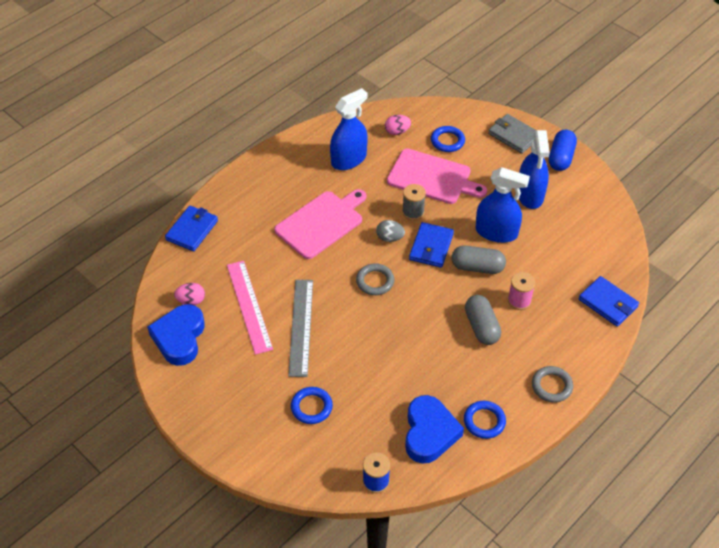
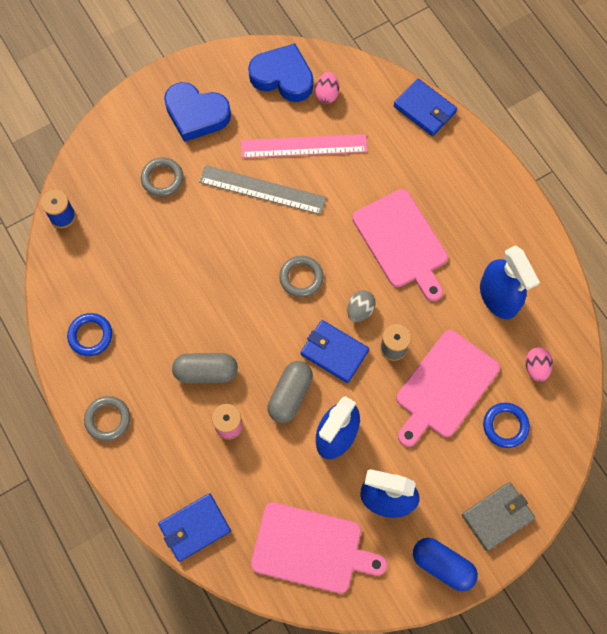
camera: 105 degrees right, 20 degrees up
blue ring [291,387,333,424] -> grey ring [141,157,183,197]
blue heart [405,395,464,464] -> blue heart moved to [164,82,231,142]
none -> pink cutting board [251,502,387,593]

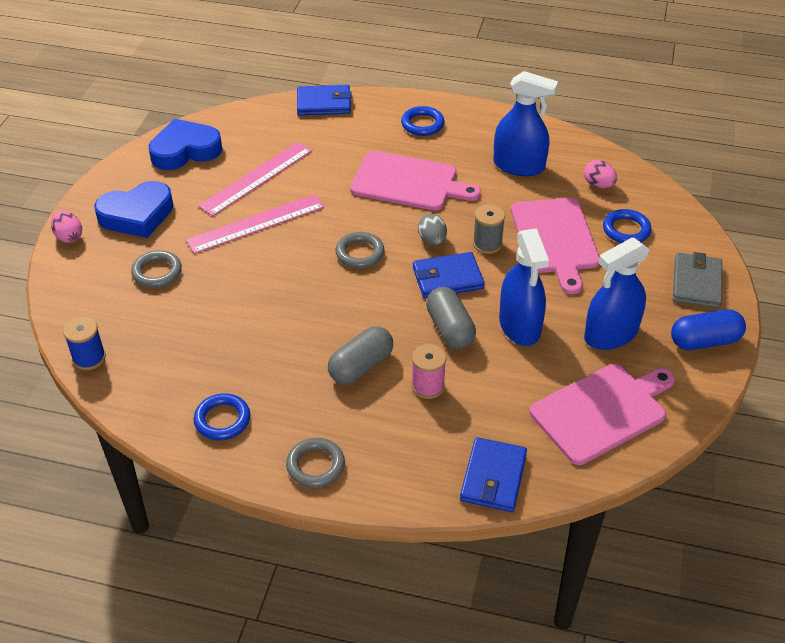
camera: 45 degrees left, 25 degrees down
grey ruler [199,165,326,215] -> pink ruler [186,194,325,254]
pink egg [315,72,339,104] -> pink egg moved to [51,211,82,243]
none -> blue ring [401,106,444,136]

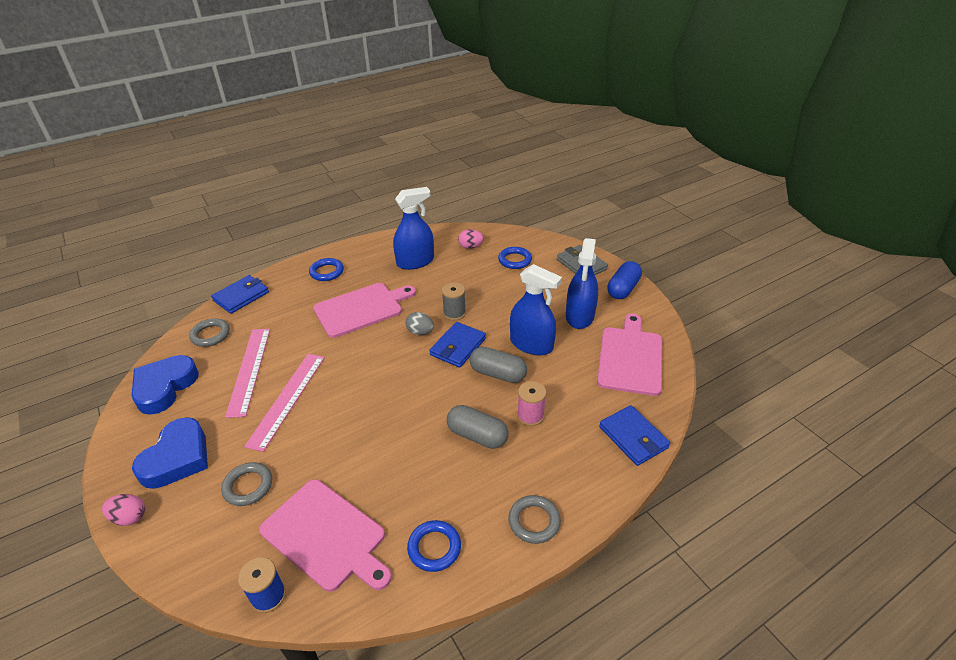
camera: 45 degrees left, 5 degrees down
grey capsule [328,326,393,384] -> grey capsule turned 60 degrees counterclockwise [447,405,508,449]
grey ring [335,232,384,268] -> grey ring moved to [189,318,230,347]
pink cutting board [511,198,599,294] -> pink cutting board moved to [259,479,392,592]

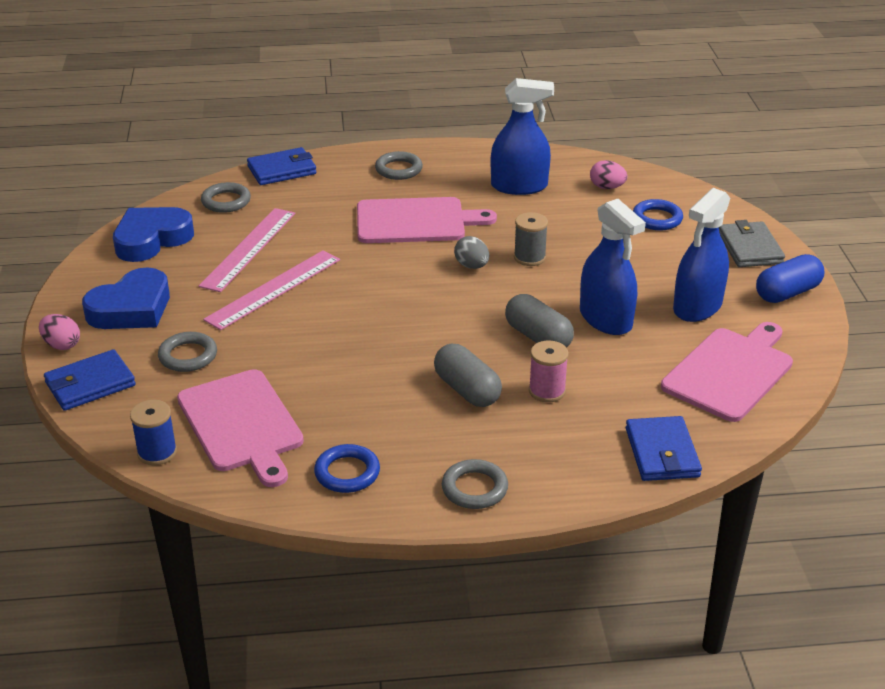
camera: 25 degrees right, 5 degrees down
blue ring [309,258,344,281] -> grey ring [375,151,423,180]
blue wallet [429,322,486,368] -> blue wallet moved to [44,349,136,411]

